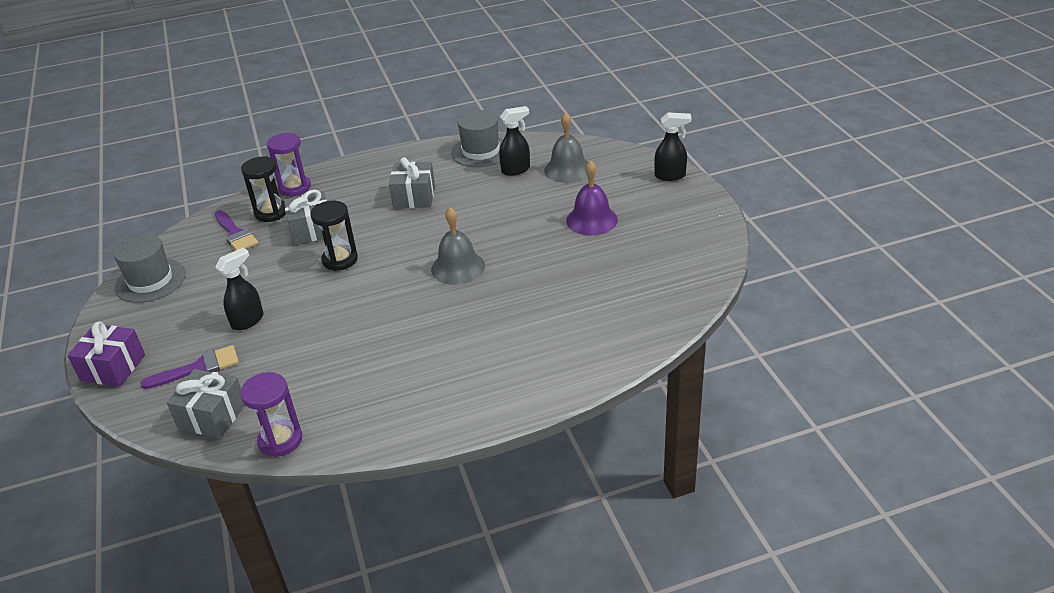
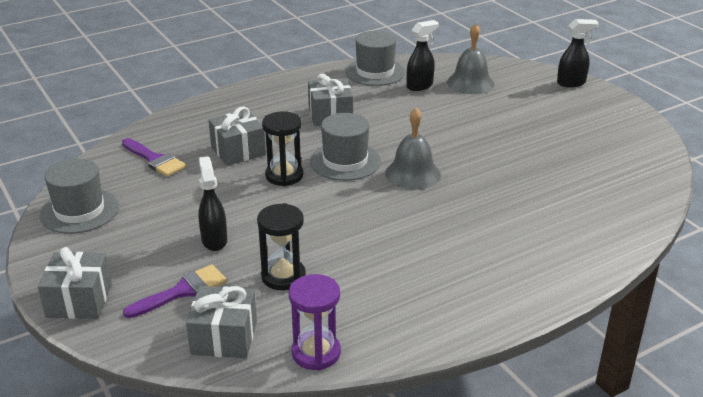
camera: 15 degrees left, 5 degrees down
purple gift [67,321,145,387] -> grey gift [38,247,112,319]
black spray bottle [215,248,264,330] -> black spray bottle turned 45 degrees counterclockwise [198,156,227,251]
black hourglass [241,156,286,222] -> black hourglass moved to [257,203,306,290]
purple hourglass [267,132,311,196] -> none
purple bell [566,160,618,235] -> none
none -> grey hat [310,113,381,181]

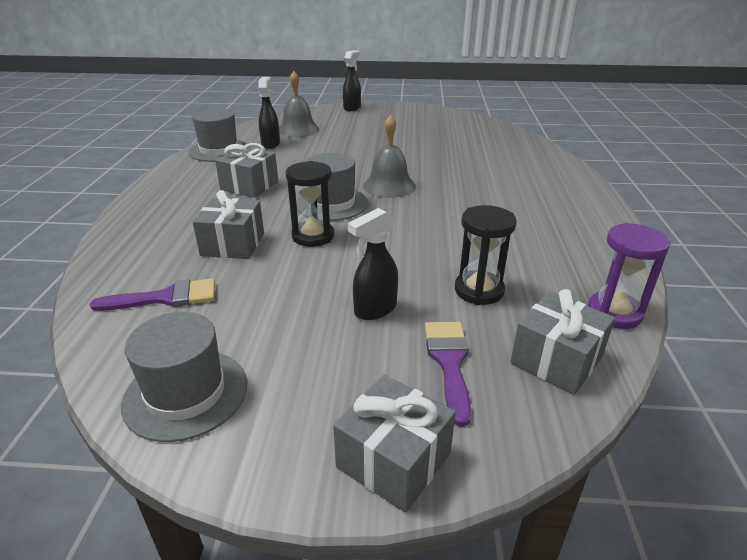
camera: 55 degrees left, 0 degrees up
black spray bottle [198,156,227,251] -> black spray bottle turned 60 degrees counterclockwise [348,208,398,320]

